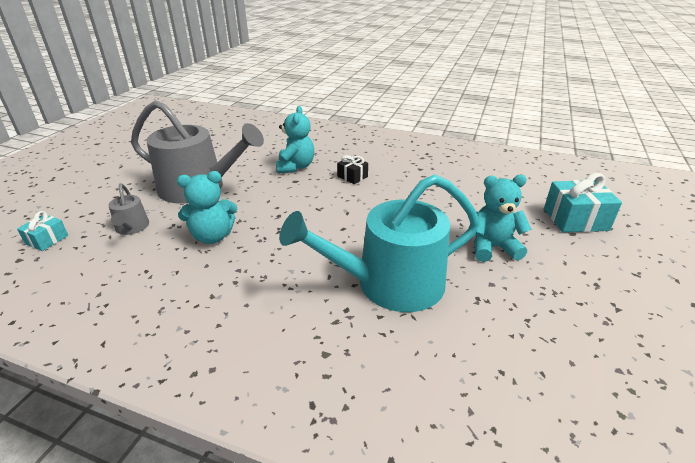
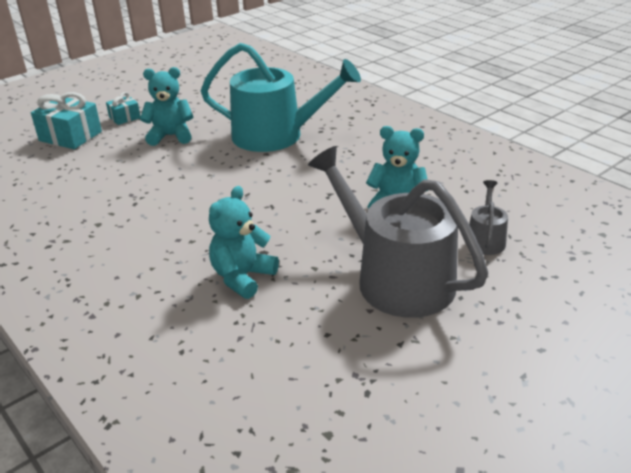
camera: 150 degrees left, 0 degrees up
turquoise gift [17,211,68,251] -> turquoise gift moved to [106,92,141,125]
black gift [337,155,368,184] -> none
turquoise teddy bear [474,175,532,262] -> turquoise teddy bear turned 150 degrees clockwise [140,67,193,146]

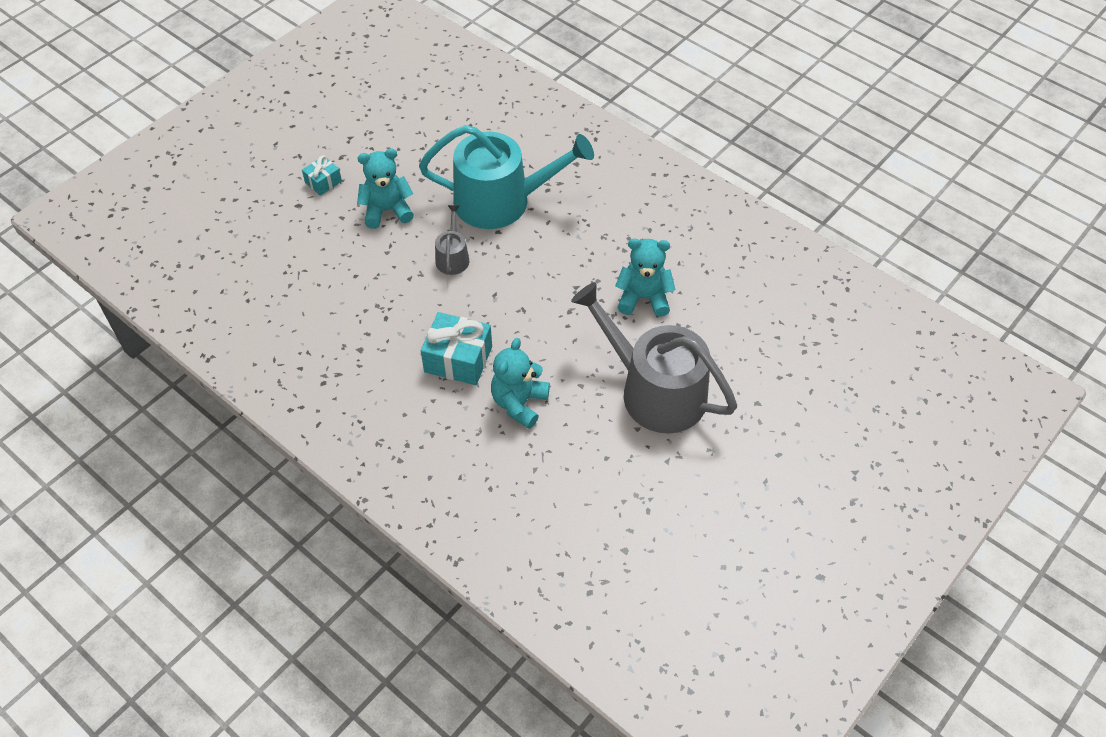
camera: 10 degrees left, 20 degrees up
turquoise gift [31,92,102,149] -> turquoise gift moved to [421,312,492,385]
grey watering can [469,180,508,255] -> grey watering can moved to [435,205,469,275]

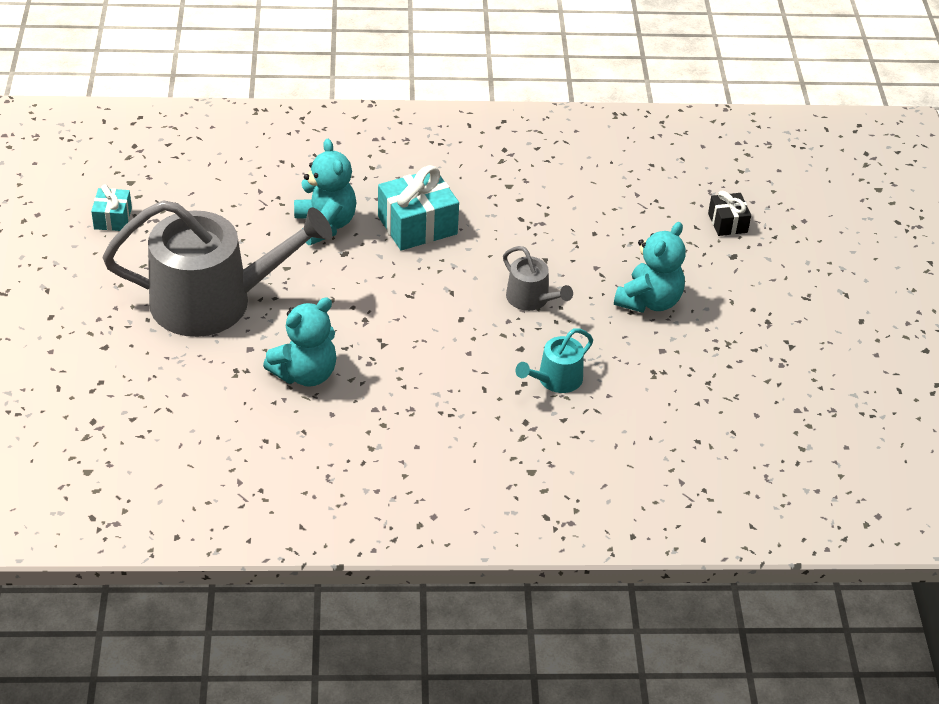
camera: 135 degrees right, 10 degrees down
turquoise gift [302,155,342,196] -> turquoise gift moved to [91,184,132,231]
turquoise watering can [419,125,594,229] -> turquoise watering can [516,328,593,393], size x0.44
none -> black gift [708,191,751,236]

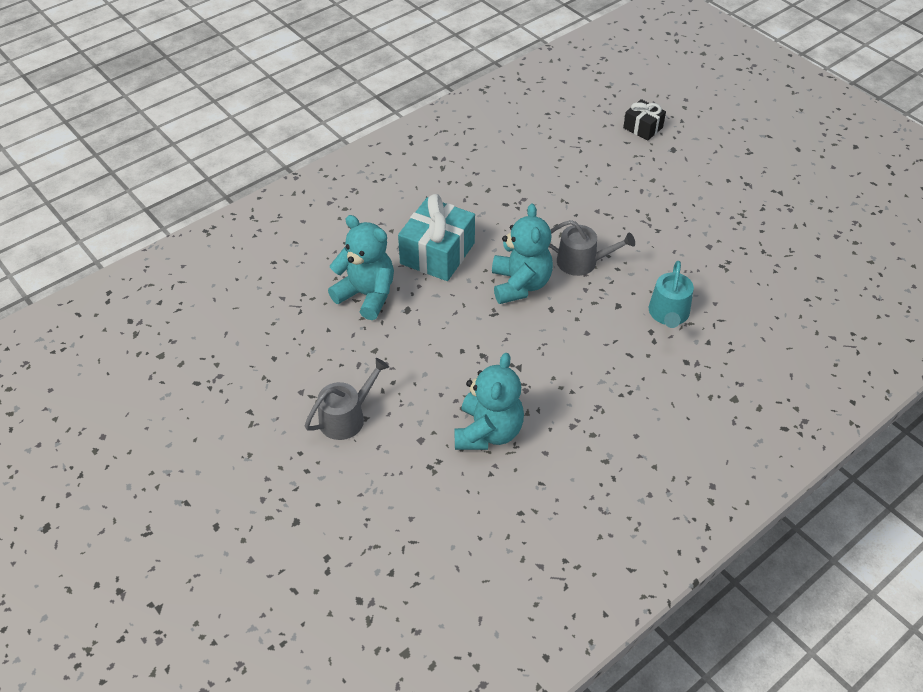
camera: 35 degrees left, 5 degrees up
turquoise gift [91,184,132,231] -> none
grey watering can [103,200,332,337] -> grey watering can [305,358,389,440], size x0.44
turquoise teddy bear [614,222,686,313] -> turquoise teddy bear moved to [492,203,553,304]

